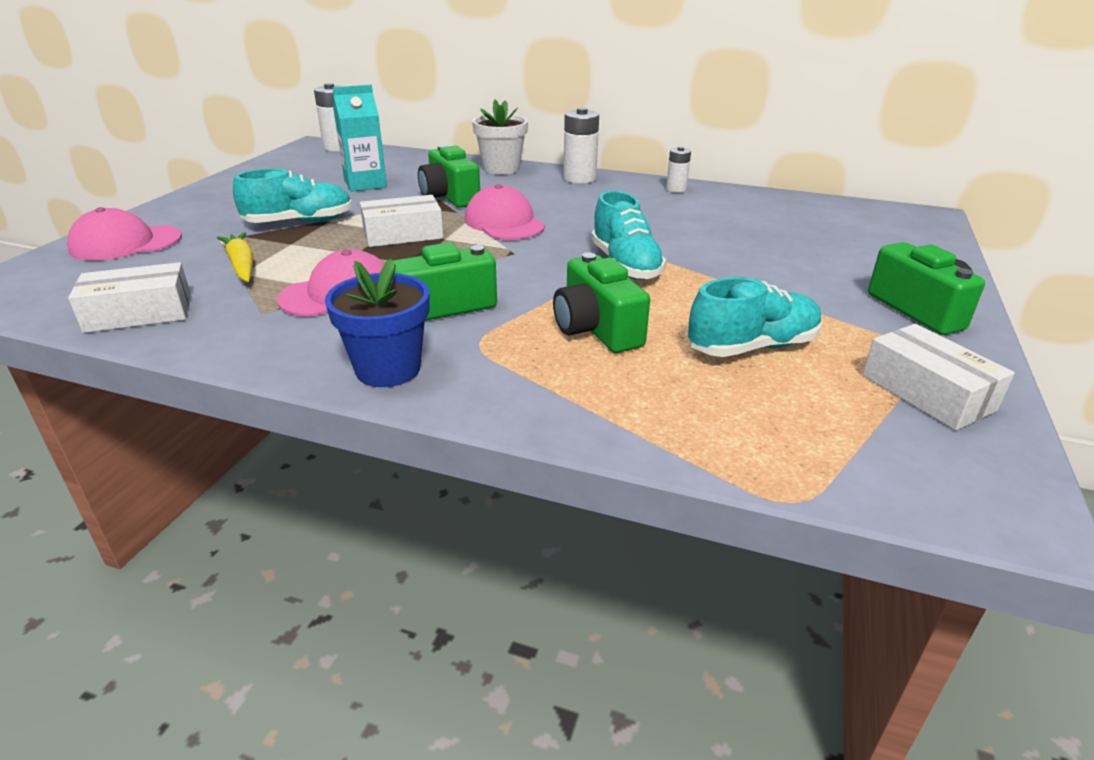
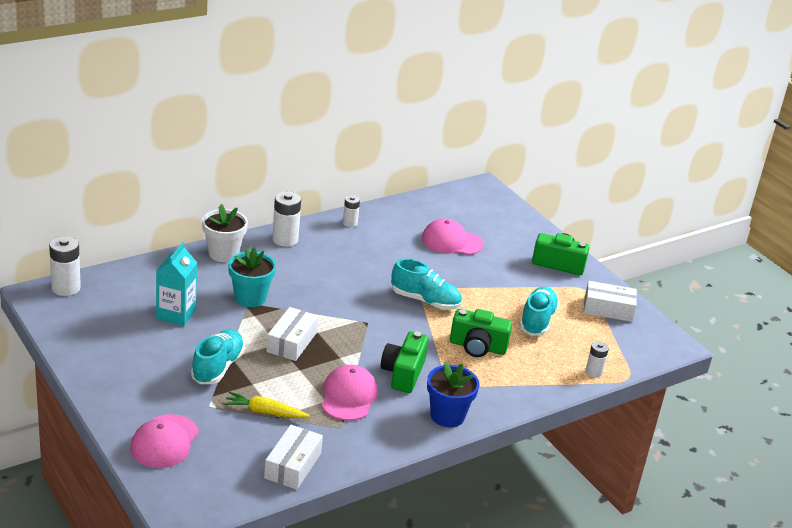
camera: 55 degrees left, 0 degrees up
green camera [418,145,480,208] -> turquoise flower pot [228,248,276,307]
pink cap [465,184,545,240] -> pink cap moved to [422,218,483,255]
none -> white battery [586,341,609,377]

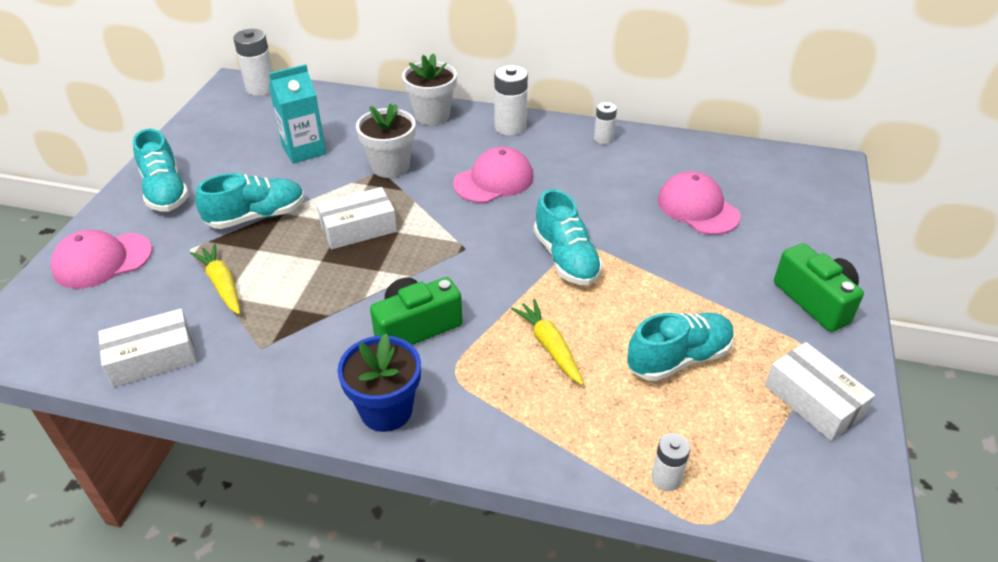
camera: 50 degrees right, 10 degrees up
turquoise flower pot [228,248,276,307] -> white flower pot [356,104,416,178]
pink cap [322,365,378,421] -> pink cap moved to [453,147,533,203]
green camera [450,309,512,357] -> yellow carrot [511,299,584,385]
none -> turquoise shoe [133,129,189,212]

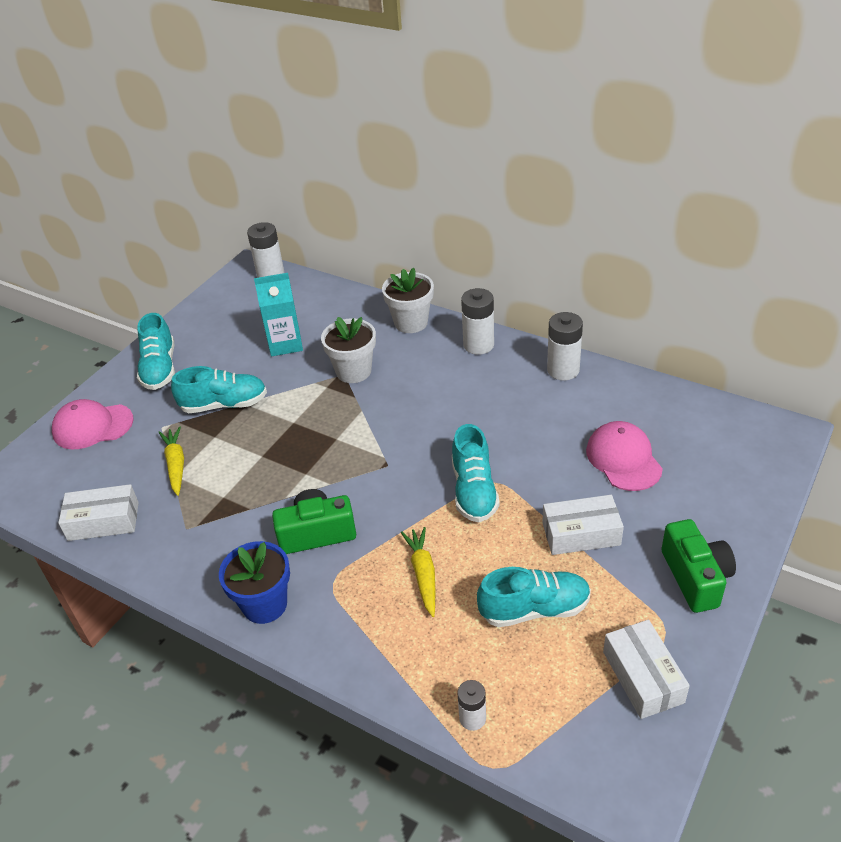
camera: 20 degrees right, 0 degrees up
white box [317,187,397,249] -> white box moved to [542,495,624,555]
pink cap [453,147,533,203] -> none
white battery [594,102,617,144] -> white battery [547,312,583,380], size x1.67

